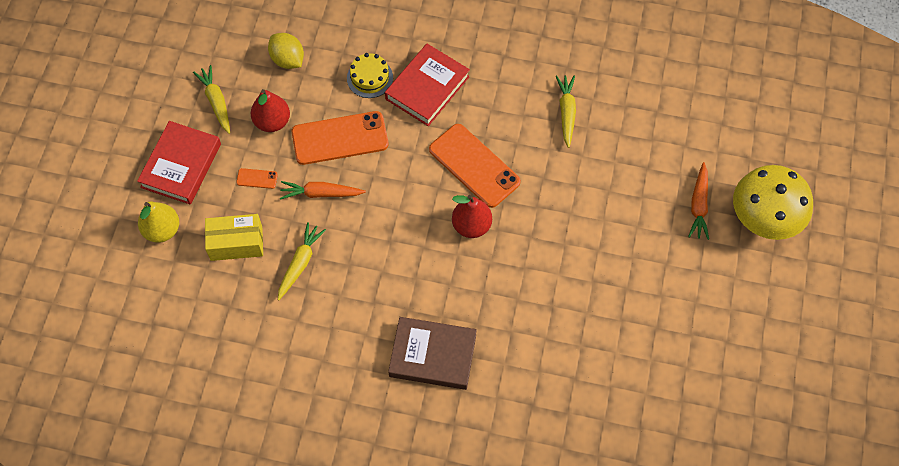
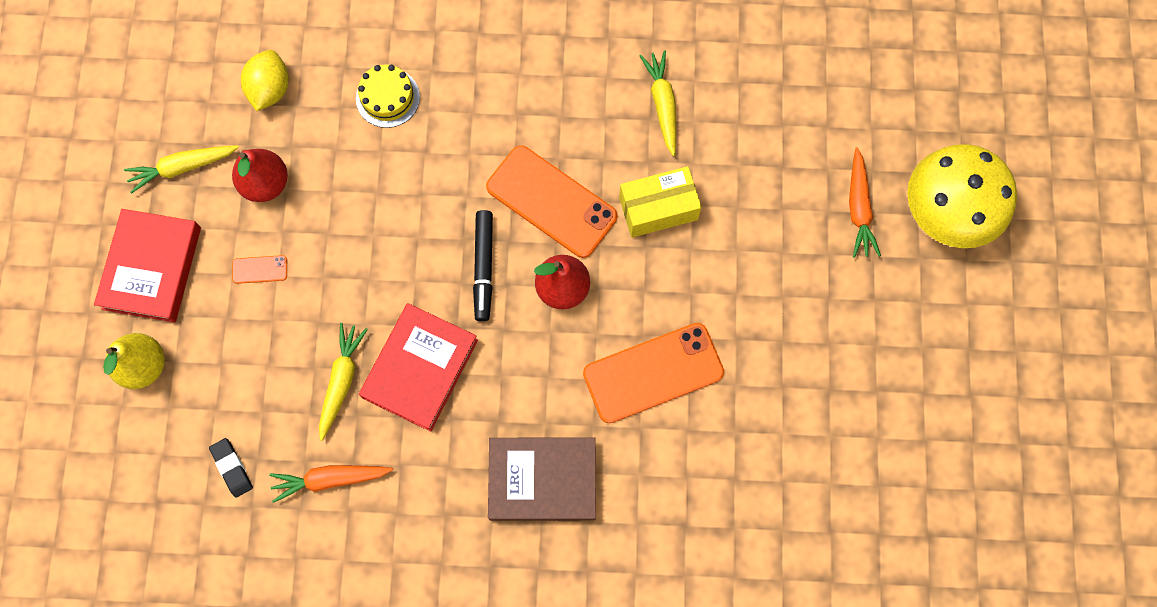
camera: 10 degrees left, 10 degrees up
yellow carrot [193,65,230,134] -> yellow carrot turned 75 degrees counterclockwise [124,145,239,194]
yellow box [205,214,263,261] -> yellow box moved to [619,166,702,238]
yellow lemon [268,33,304,69] -> yellow lemon turned 60 degrees clockwise [241,50,289,111]
orange carrot [280,181,366,200] -> orange carrot moved to [269,465,393,503]
orange phone [292,111,389,165] -> orange phone moved to [583,323,724,423]
red book [385,44,470,126] -> red book moved to [359,303,478,432]
none -> black eraser [209,438,253,498]
none -> black marker [473,210,493,322]

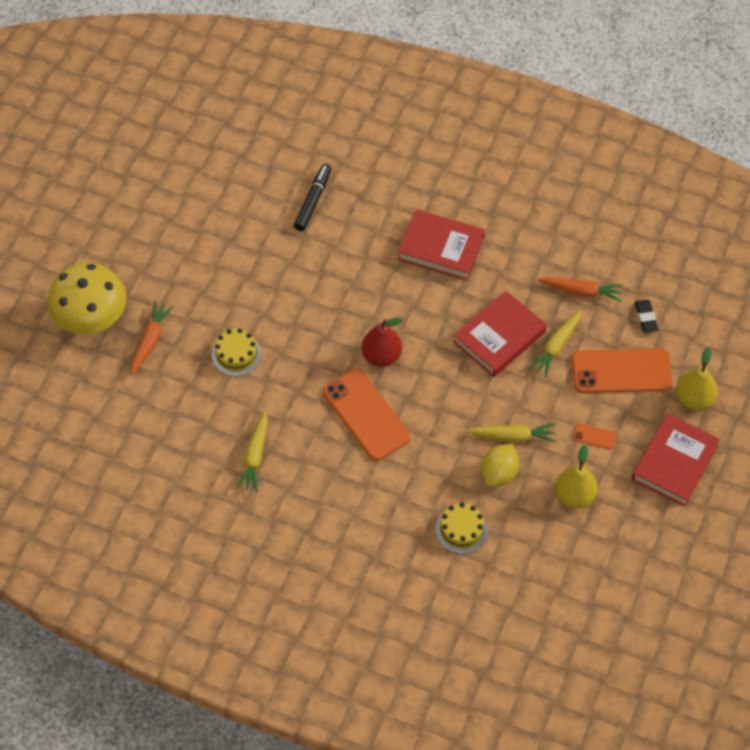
camera: 160 degrees left, 15 degrees down
yellow carrot [124,145,239,194] -> yellow carrot moved to [466,423,556,443]
red pear [232,149,288,202] -> yellow pear [555,445,598,509]
yellow lemon [241,50,289,111] -> yellow lemon moved to [481,444,519,487]
black marker [473,210,493,322] -> black marker moved to [294,164,332,231]
brown book [488,437,596,521] -> red book [398,209,485,281]
orange phone [583,323,724,423] -> orange phone moved to [572,349,672,393]
yellow box [619,166,702,238] -> none
none -> yellow cake [212,328,261,376]

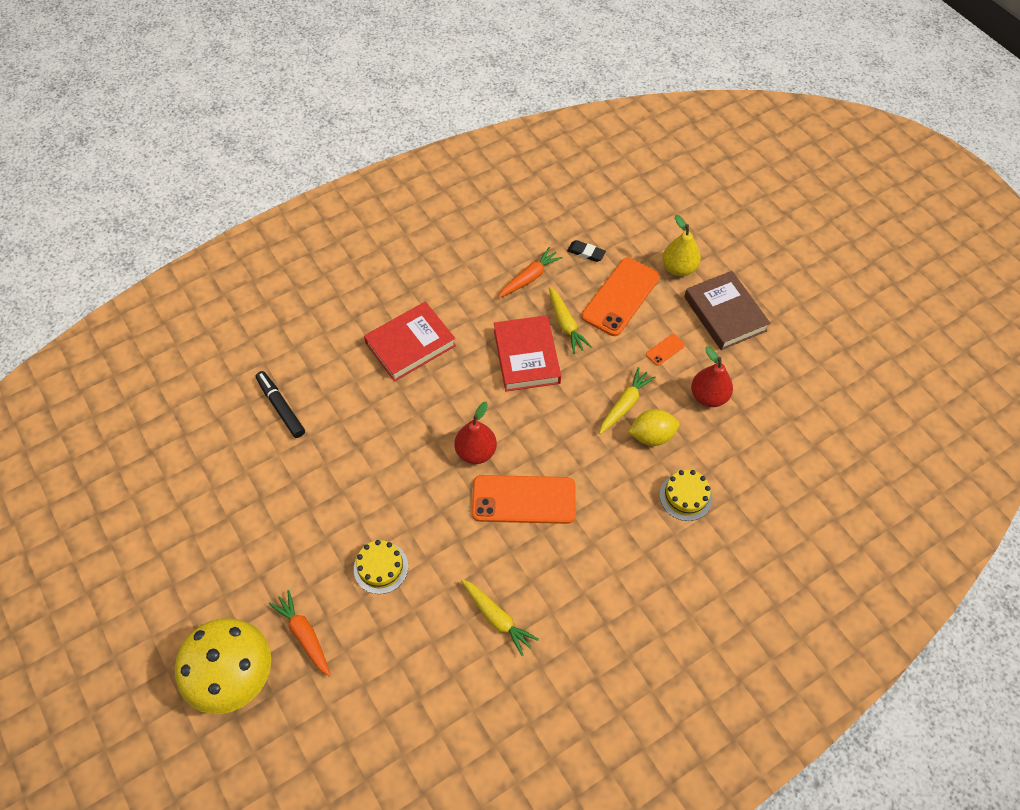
camera: 55 degrees left, 0 degrees up
yellow lemon [481,444,519,487] -> yellow lemon turned 75 degrees counterclockwise [628,409,679,446]
yellow pear [555,445,598,509] -> red pear [691,346,733,407]
red book [632,414,720,507] -> brown book [684,271,770,350]

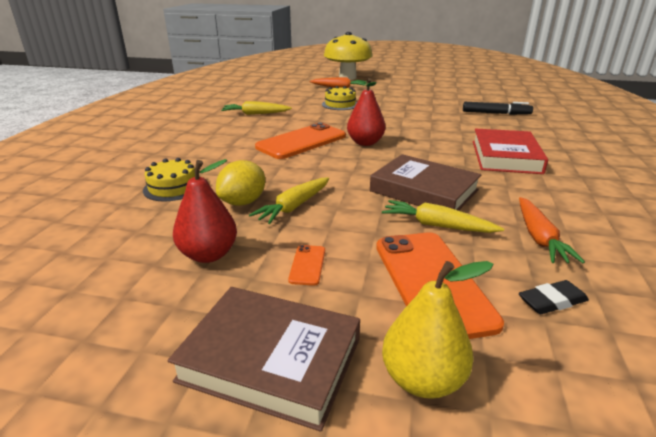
camera: 135 degrees right, 30 degrees down
red book [494,315,561,391] -> brown book [370,154,482,211]
yellow carrot [599,367,656,434] -> yellow carrot turned 45 degrees clockwise [249,177,329,224]

